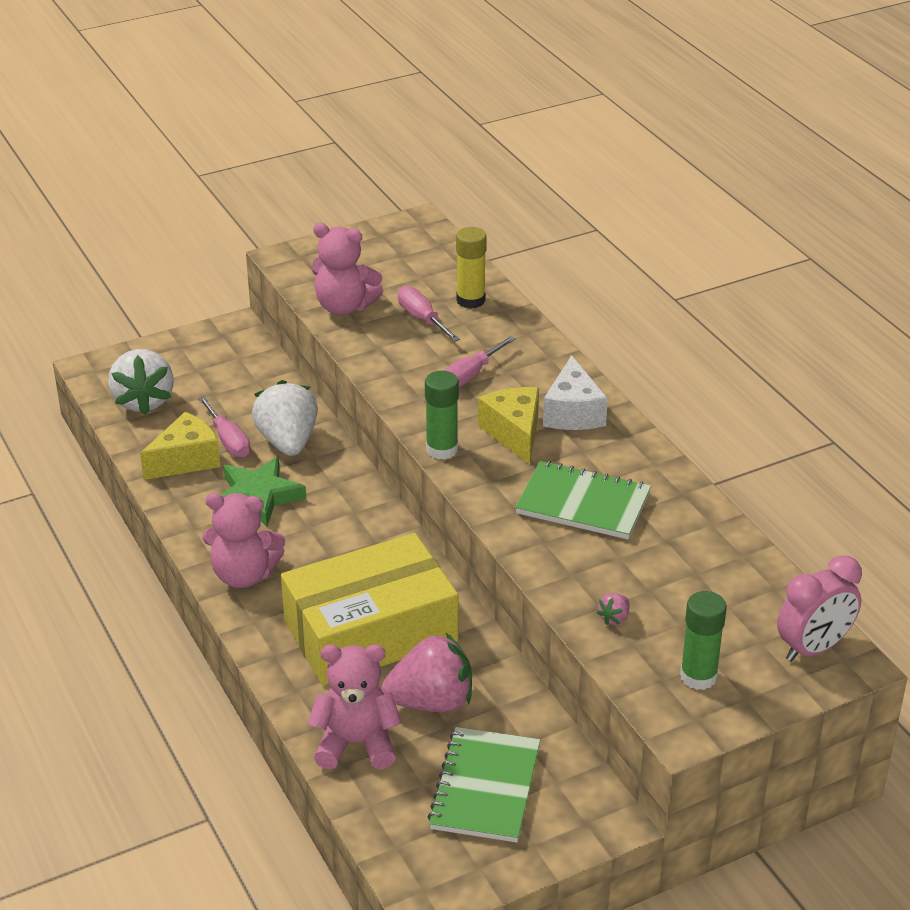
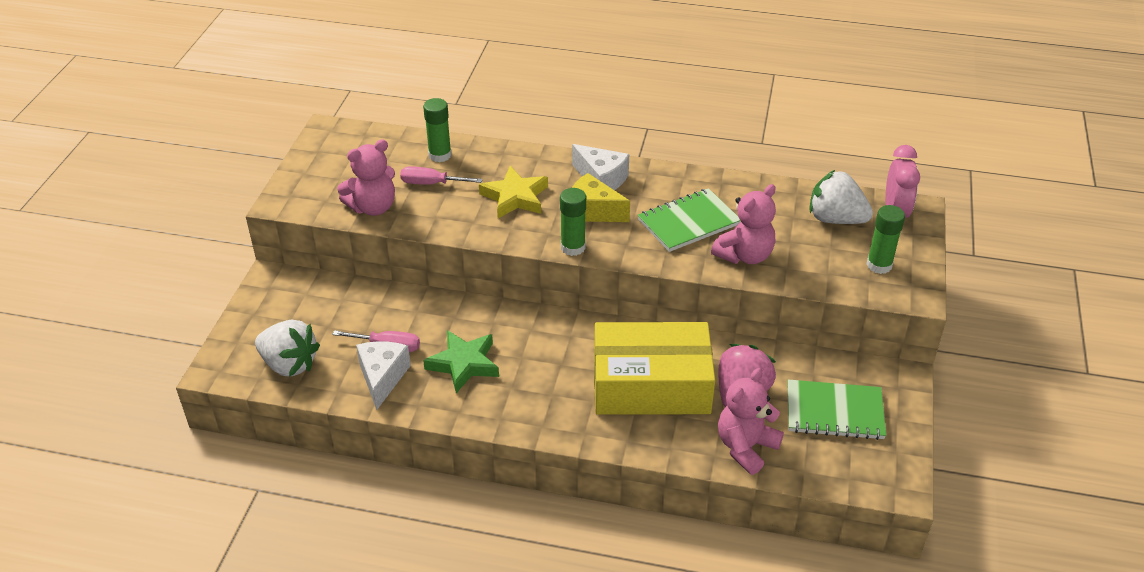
camera: 50 degrees left, 5 degrees up
yellow cheese [140,412,221,480] -> white cheese [356,341,411,410]
pink teddy bear [202,493,285,588] -> pink teddy bear moved to [711,184,776,264]
white strawberry [252,380,318,456] -> white strawberry moved to [809,170,873,224]
yellow box [281,533,458,685] -> yellow box turned 75 degrees clockwise [594,322,715,415]
green notebook [428,727,540,842] -> green notebook turned 45 degrees counterclockwise [787,380,886,440]
pink screwdriver [443,336,516,388] -> yellow star [479,166,548,218]
yellow glue stick [456,227,487,309] -> green glue stick [423,98,452,162]
pink strawberry [596,593,630,625] -> none

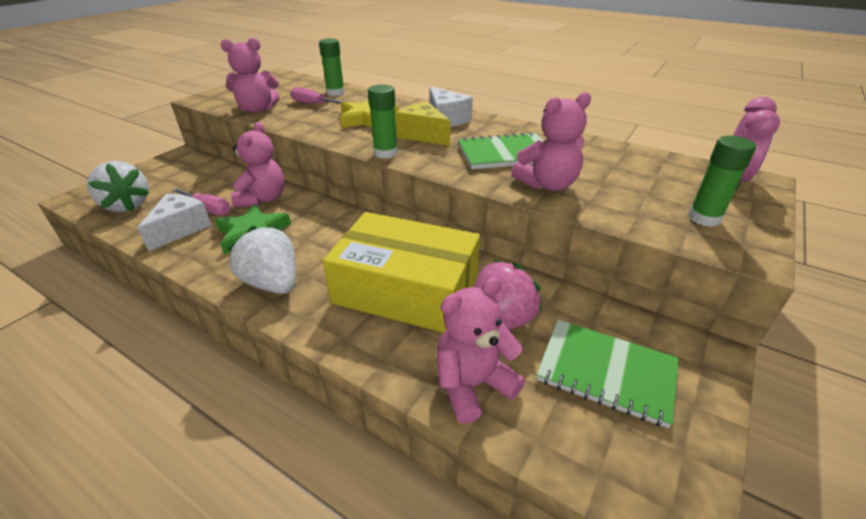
camera: 20 degrees right, 5 degrees down
white strawberry [809,170,873,224] -> white strawberry moved to [227,226,296,294]
none -> pink teddy bear [231,122,284,207]

